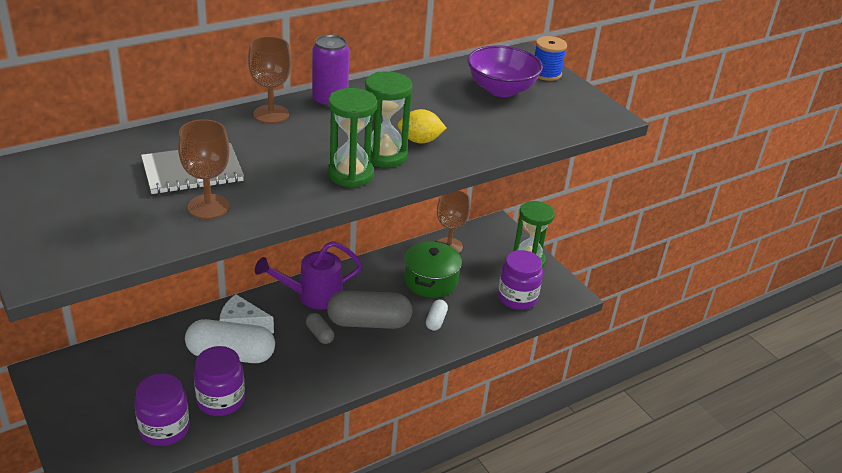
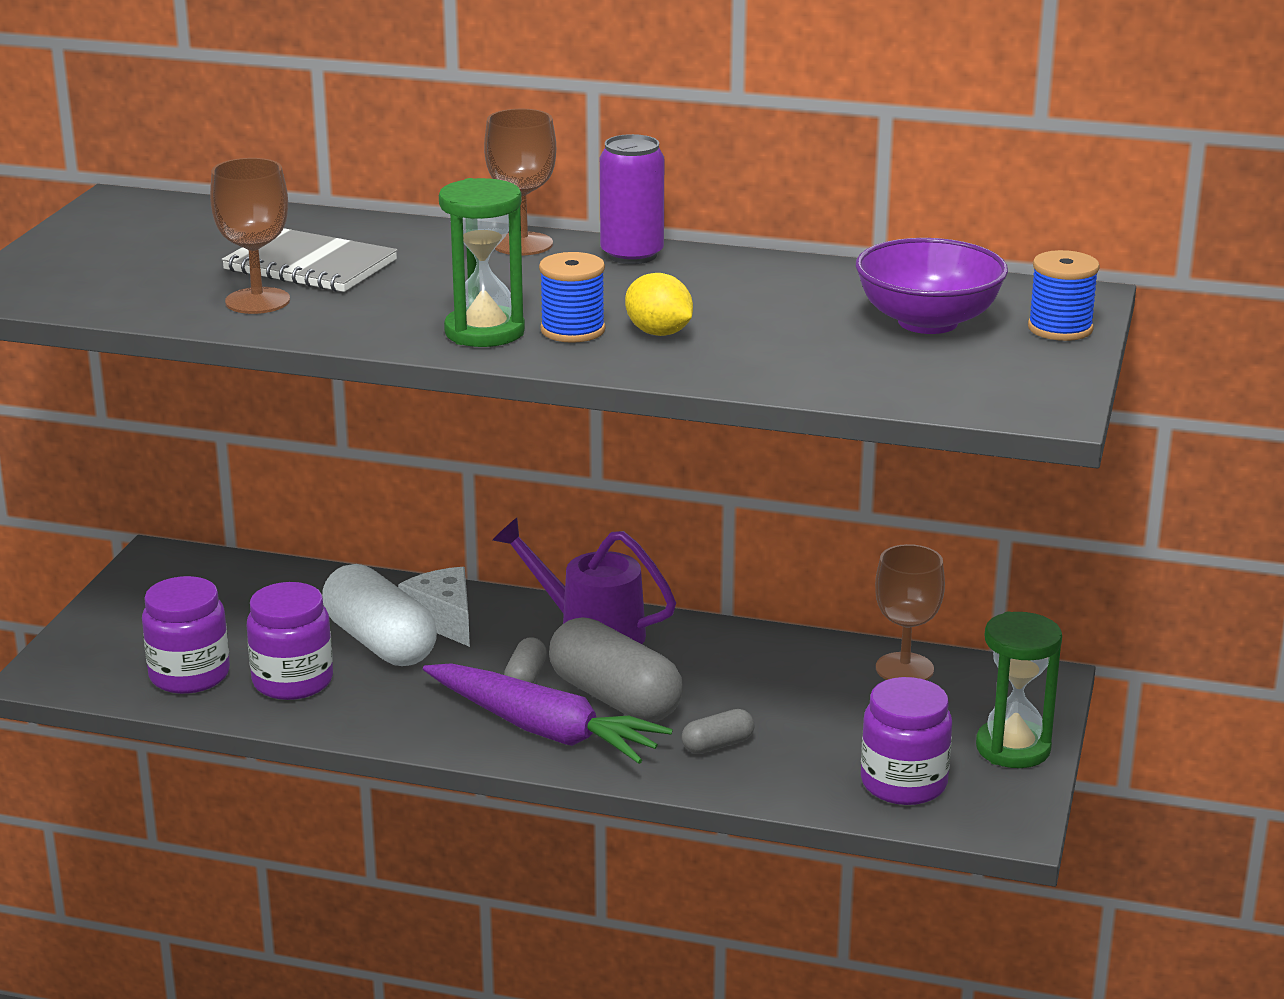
camera: 50 degrees right, 10 degrees down
green hourglass [363,71,412,167] -> blue spool [539,252,605,343]
green pot [404,241,462,298] -> none
white capsule [426,300,448,331] -> grey capsule [682,709,755,754]
none -> purple carrot [423,663,673,764]

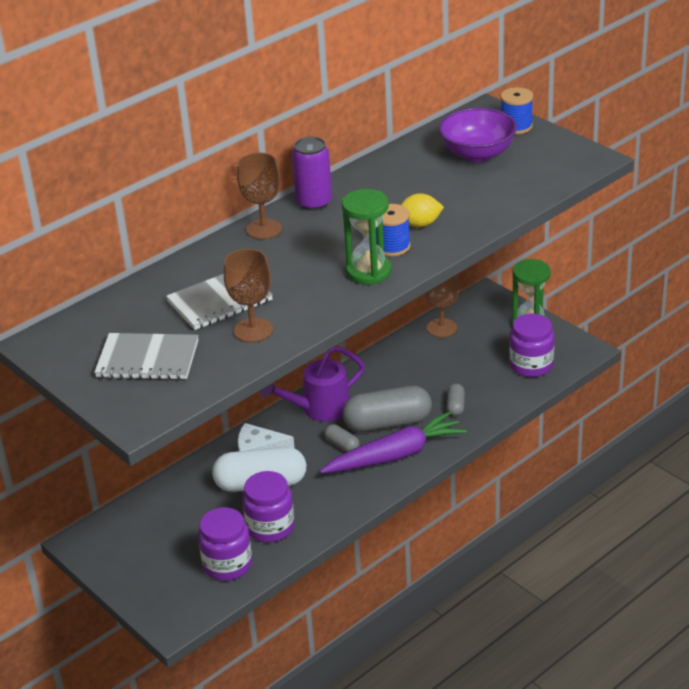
camera: 55 degrees left, 10 degrees up
none -> grey notebook [94,333,198,380]

